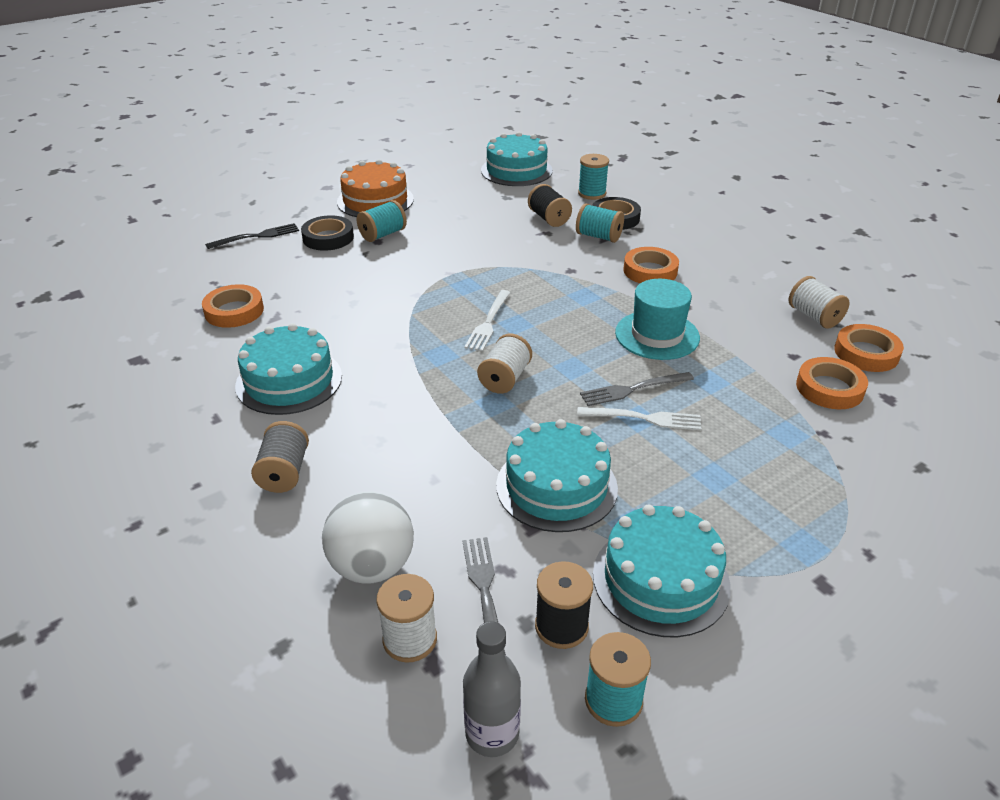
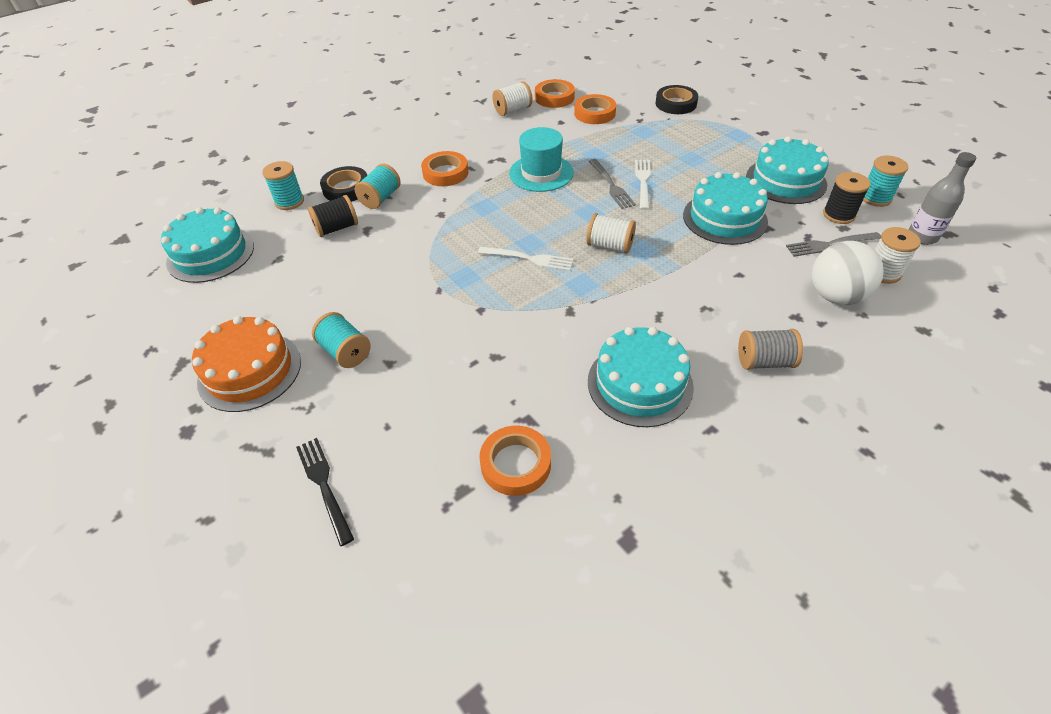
camera: 90 degrees left, 10 degrees up
black tape [301,215,354,251] -> black tape moved to [656,85,698,114]

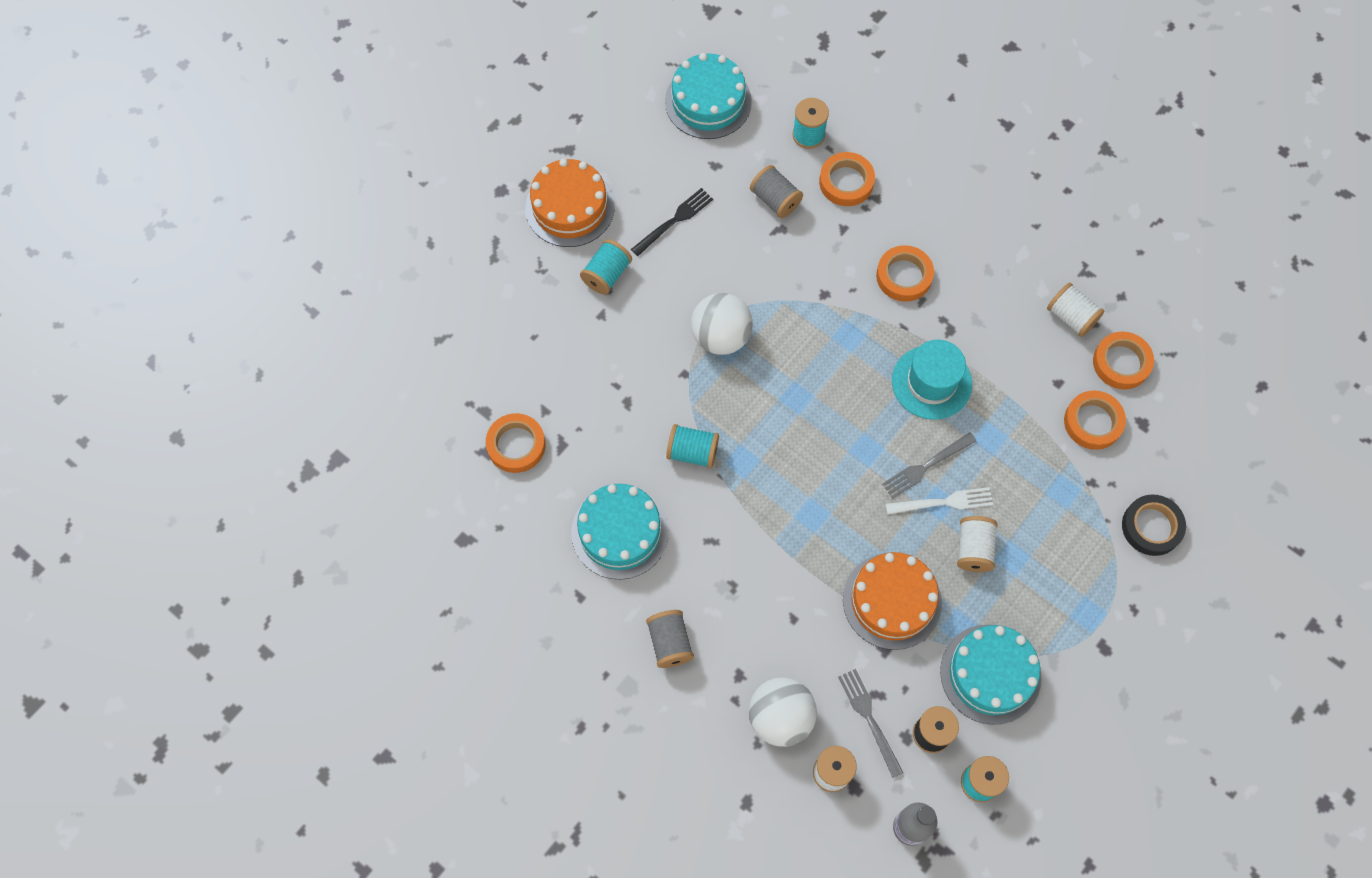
camera: 75 degrees right, 20 degrees up
black fork [296,438,354,546] -> black fork moved to [631,188,713,256]
black spool [308,195,358,237] -> grey spool [750,165,803,218]
black tape [320,166,367,202] -> orange tape [819,152,875,206]
turquoise spool [355,164,401,209] -> turquoise spool moved to [666,424,719,469]
white fork [478,246,574,271] -> none
white spool [586,213,636,254] -> white spool moved to [957,516,998,572]
turquoise cake [683,172,768,245] -> orange cake [843,552,942,650]
none -> white ball [691,293,753,355]

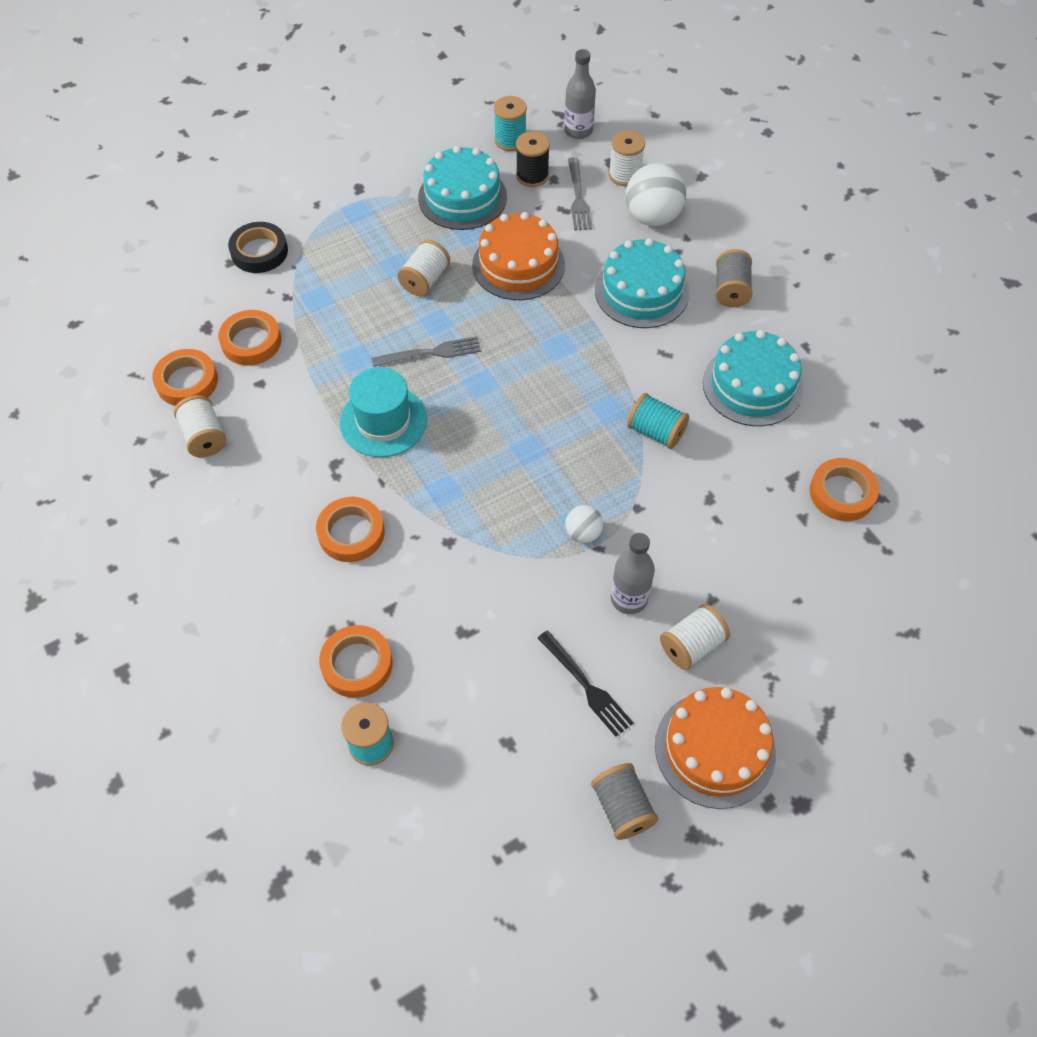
camera: 160 degrees left, 10 degrees down
turquoise spool [580,239,632,295] -> white spool [660,604,730,670]
black fork [631,188,713,256] -> black fork turned 105 degrees counterclockwise [538,630,633,737]
turquoise cake [665,53,752,139] -> turquoise cake moved to [595,238,689,328]
white ball [691,293,753,355] -> white ball [565,505,603,543], size x0.53
grey spool [750,165,803,218] -> grey spool moved to [591,763,659,840]
white fork [885,487,993,515] -> none
none -> grey bottle [611,533,655,614]

